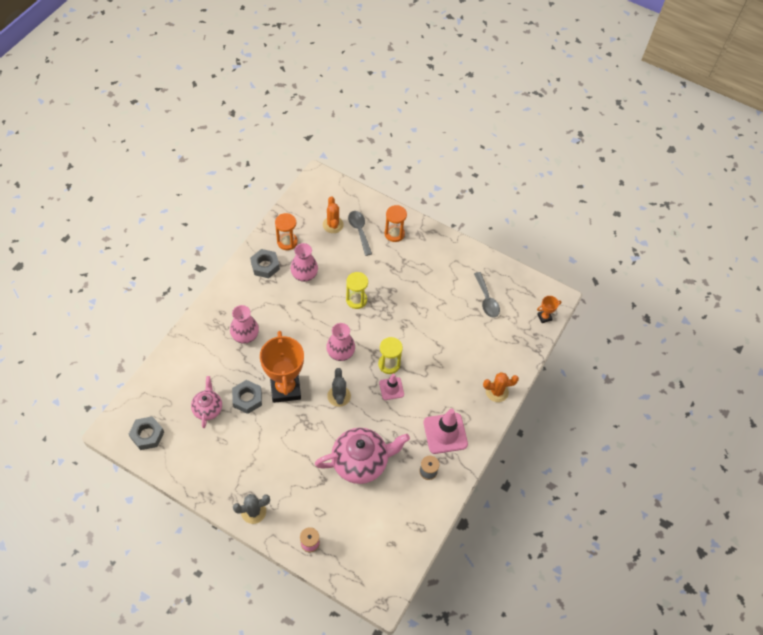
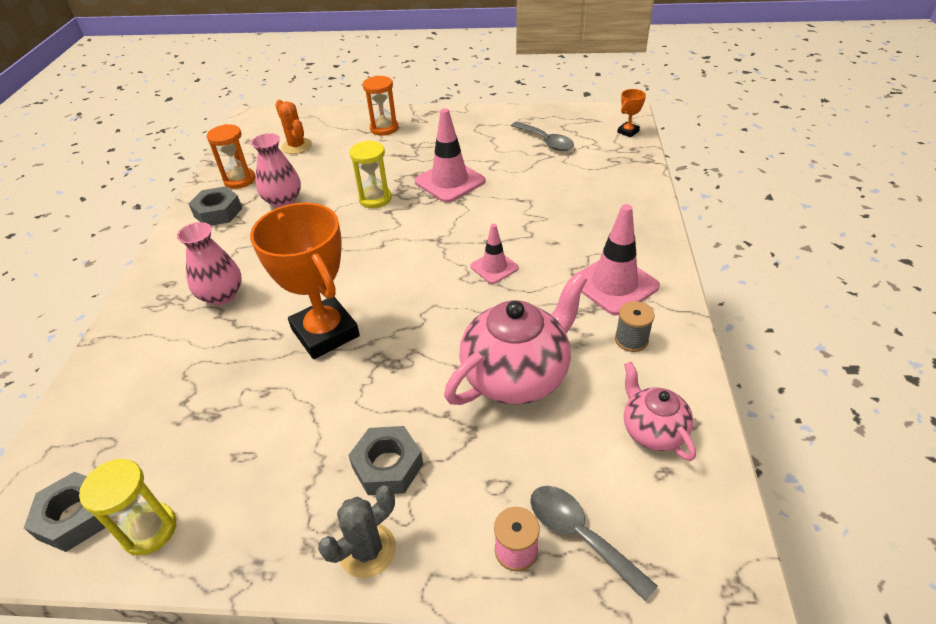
camera: 20 degrees left, 15 degrees down
pink teapot [191,376,222,428] -> pink teapot moved to [624,362,696,461]
grey nut [232,380,262,414] -> grey nut moved to [348,426,423,495]
pink vase [326,323,355,361] -> none
grey cactus [327,368,351,407] -> none
grey spoon [348,211,372,256] -> grey spoon moved to [530,486,658,602]
yellow hourglass [378,337,403,374] -> yellow hourglass moved to [79,459,177,555]
orange cactus [483,372,519,402] -> none
none -> pink traffic cone [415,108,486,203]

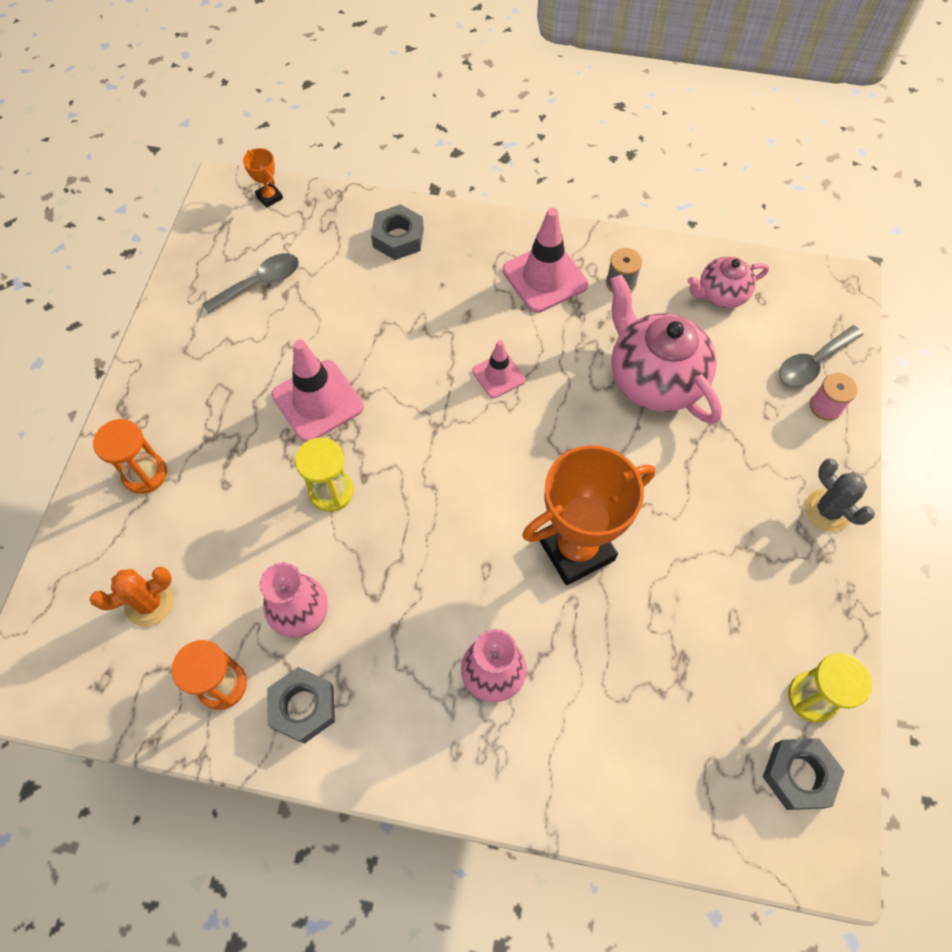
camera: 85 degrees left, 20 degrees up
grey nut [348,426,423,495] -> grey nut moved to [371,204,424,260]

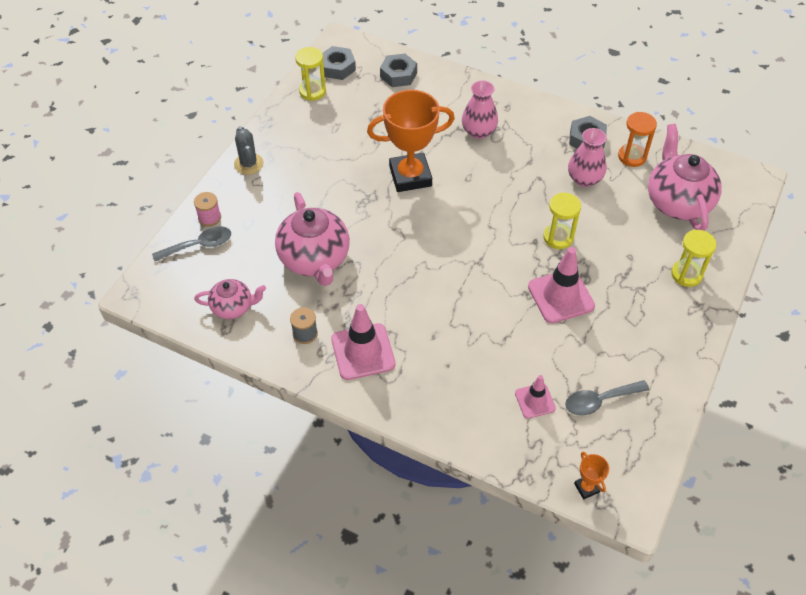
camera: 165 degrees left, 10 degrees down
orange cactus [90,567,174,627] -> pink teapot [648,124,722,231]
orange hourglass [93,419,167,494] -> yellow hourglass [671,230,717,287]
grey nut [371,204,424,260] -> grey nut moved to [380,54,417,87]
pink traffic cone [472,340,525,398] -> pink traffic cone moved to [515,375,556,419]

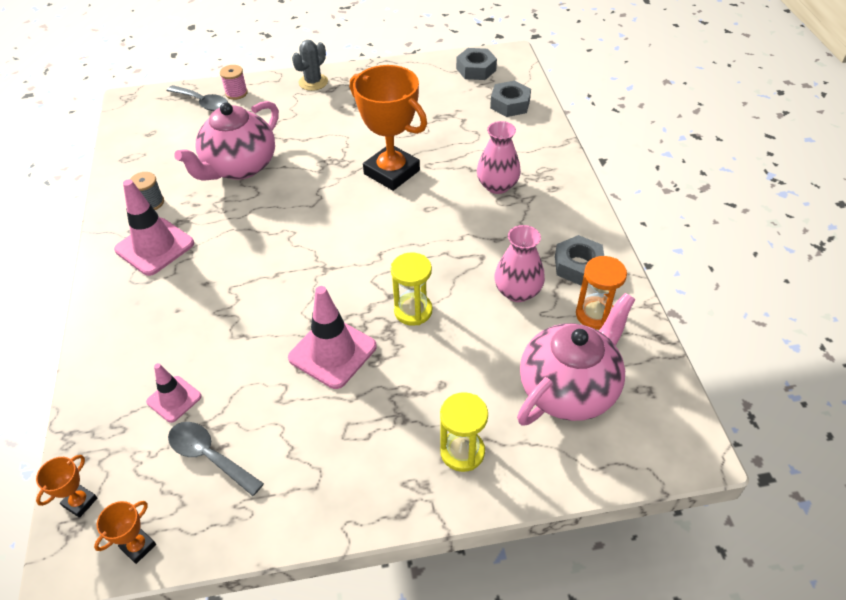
camera: 55 degrees right, 5 degrees down
pink teapot [194,279,266,319] -> none
yellow hourglass [295,47,326,101] -> none
none -> orange trophy [94,501,156,564]

